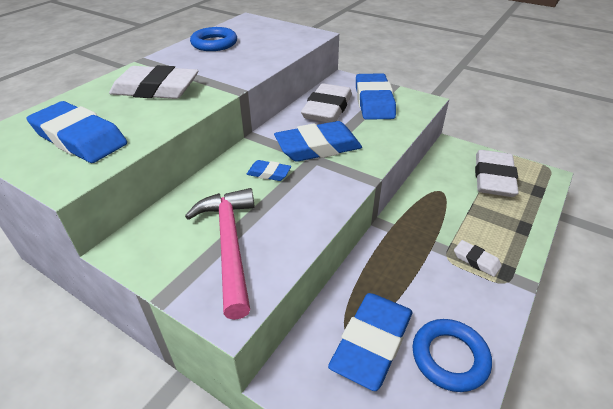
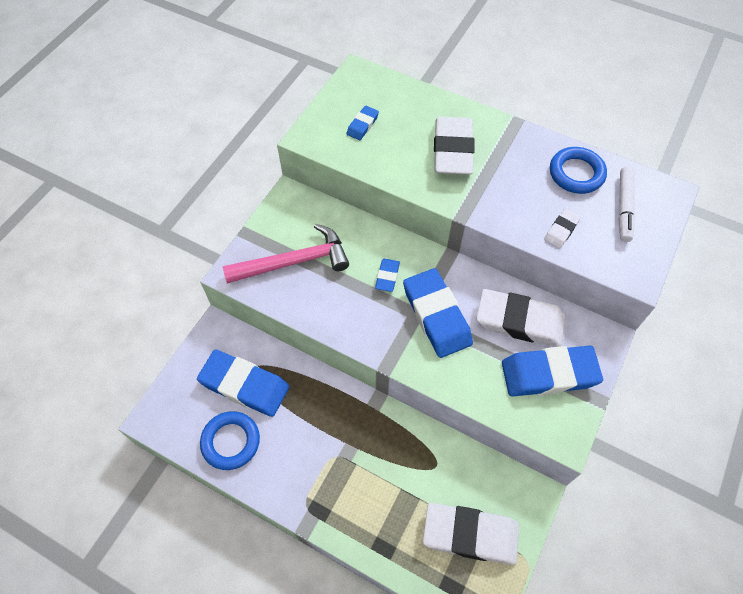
camera: 85 degrees right, 20 degrees up
blue eraser [27,101,127,163] -> blue eraser [347,106,379,140], size x0.48
white eraser [454,240,502,277] -> white eraser moved to [544,208,581,248]
none -> white marker [618,166,635,242]

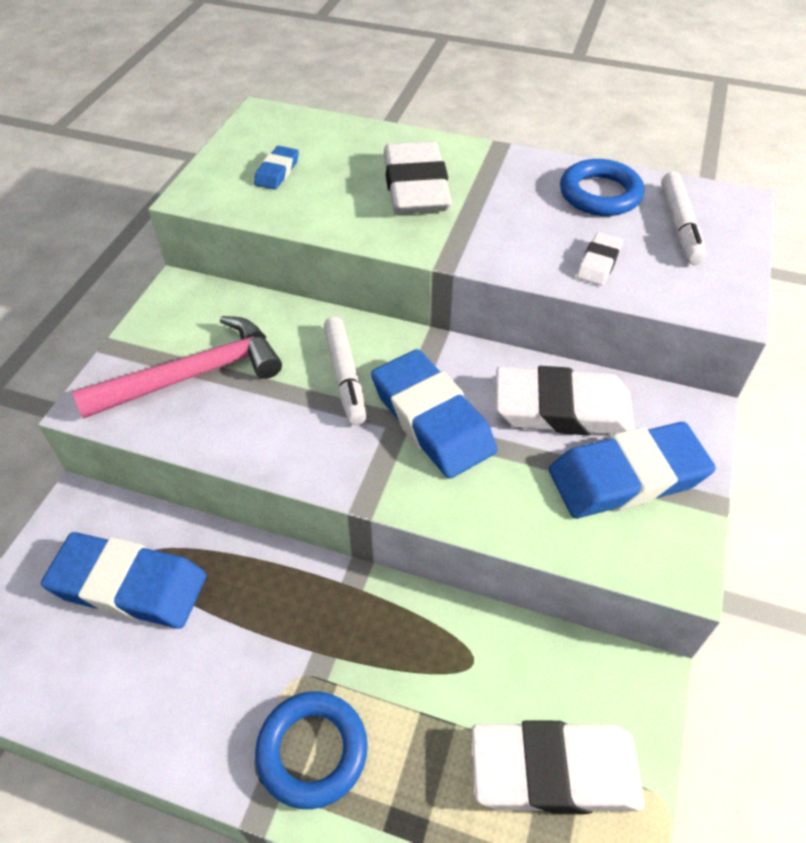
camera: 10 degrees left, 10 degrees down
blue ring [200,411,260,470] -> blue ring moved to [255,691,368,809]
blue eraser [375,259,400,292] -> white marker [324,317,366,425]

